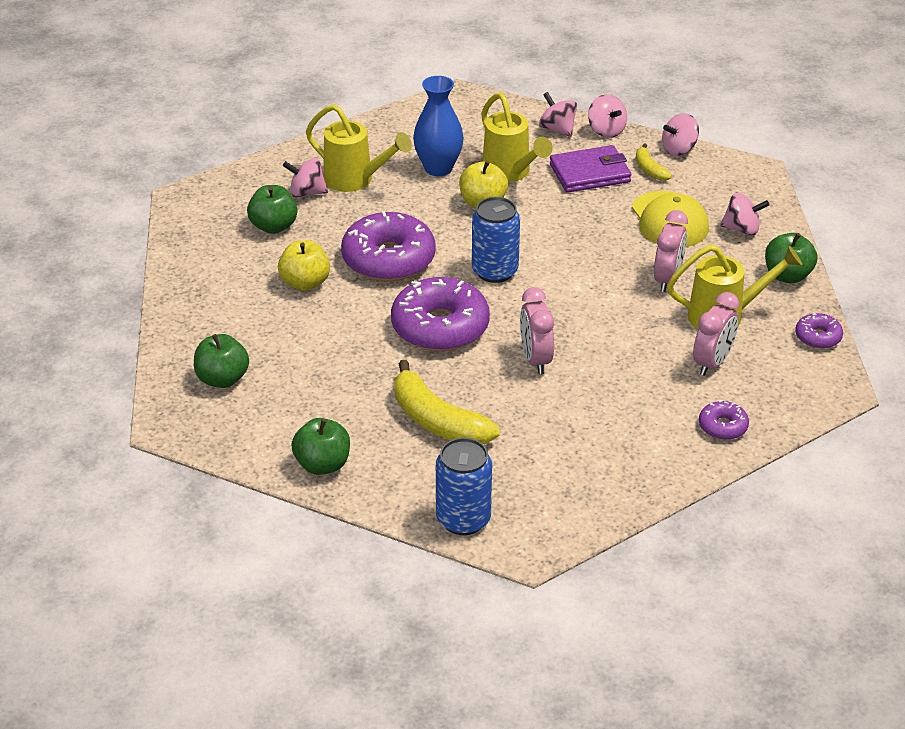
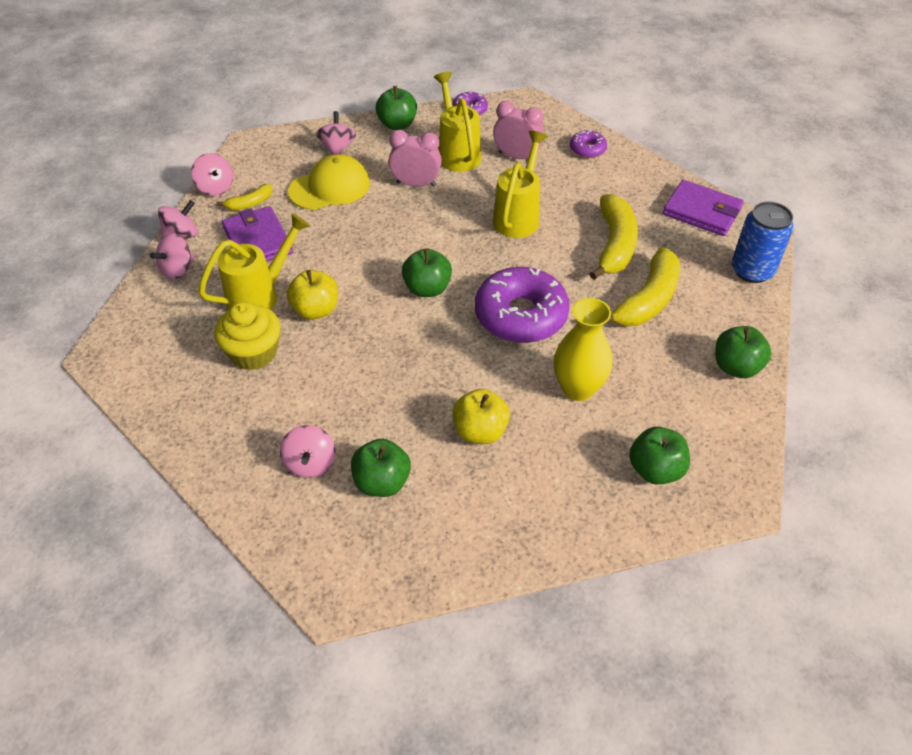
camera: 100 degrees left, 10 degrees up
yellow watering can [306,104,412,192] -> yellow watering can moved to [493,131,548,238]
purple donut [341,211,436,281] -> none
blue vase [413,76,464,176] -> yellow cupcake [214,302,281,370]
blue can [472,197,520,283] -> green apple [402,248,452,297]
pink clock [520,287,554,374] -> none
none -> yellow vase [553,298,613,401]
none -> yellow banana [589,194,638,280]
none -> purple wallet [663,180,743,236]

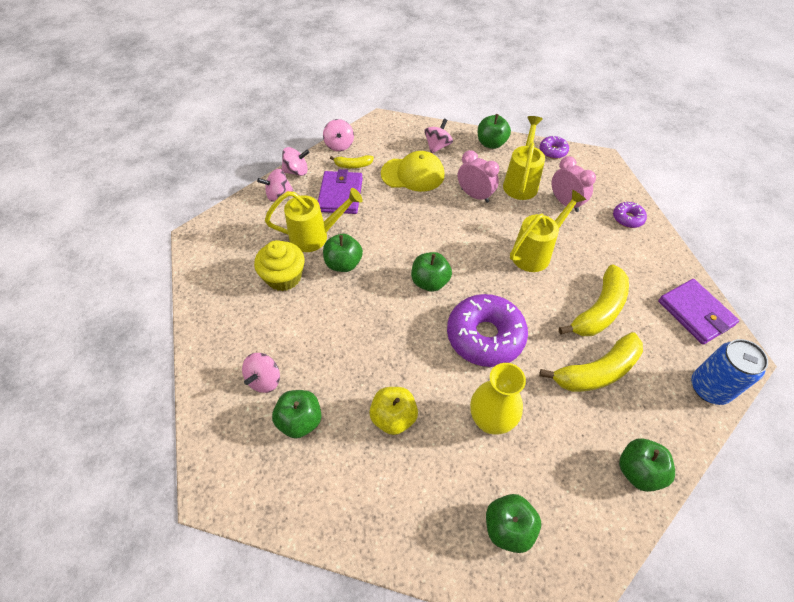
camera: 30 degrees right, 5 degrees up
yellow apple [287,270,338,320] -> green apple [323,234,363,272]

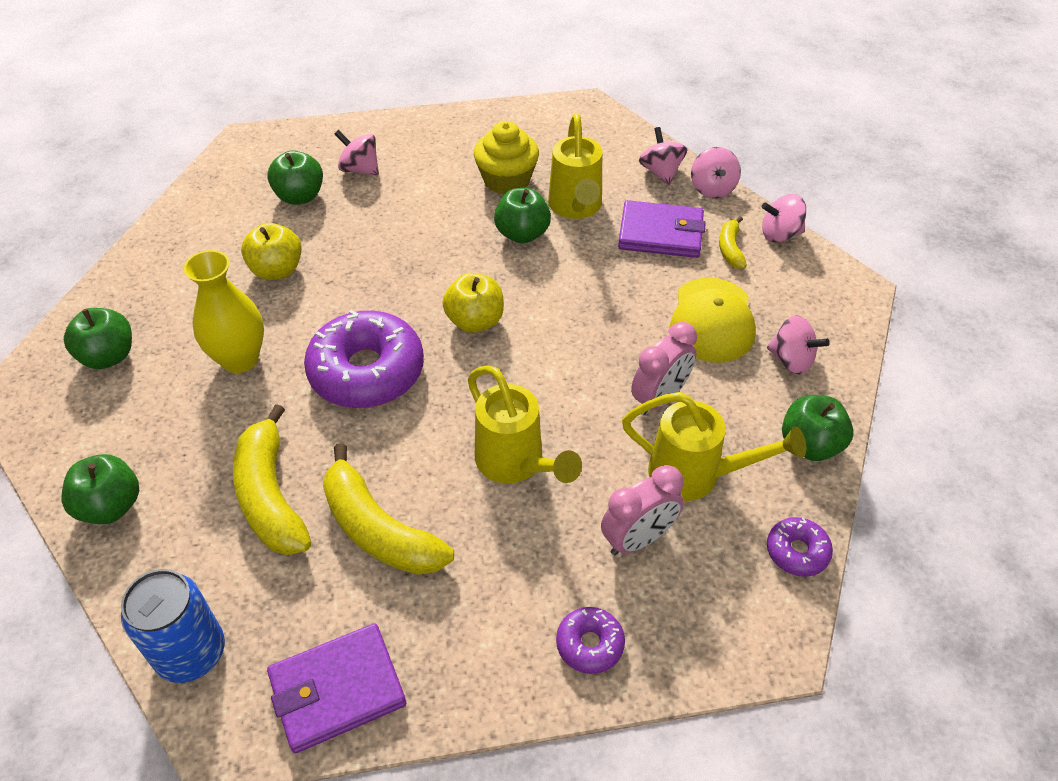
camera: 95 degrees right, 5 degrees down
green apple [411,252,452,292] -> yellow apple [442,273,504,333]

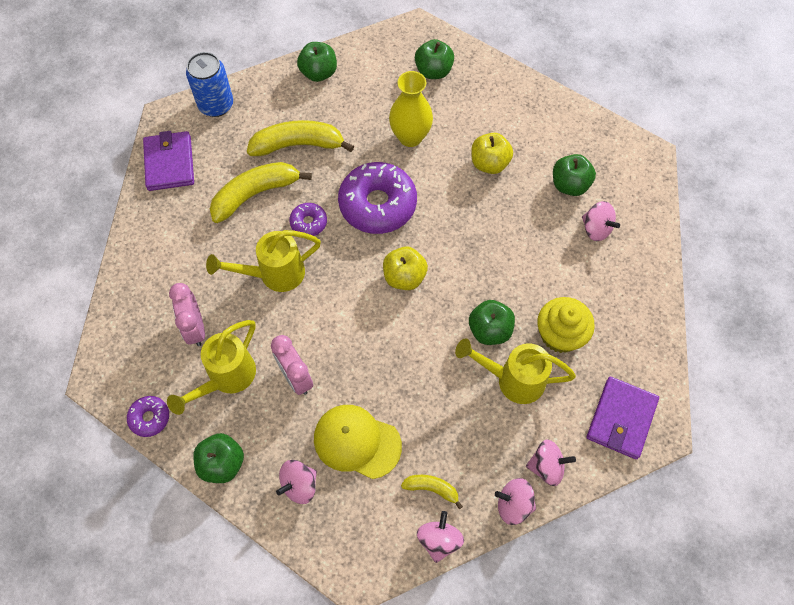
camera: 105 degrees right, 15 degrees up
pink spinning top [335,130,379,176] -> pink spinning top turned 90 degrees clockwise [582,201,620,241]
purple donut [556,607,625,674] -> purple donut moved to [289,203,327,236]
purple wallet [618,200,706,258] -> purple wallet moved to [587,377,659,459]

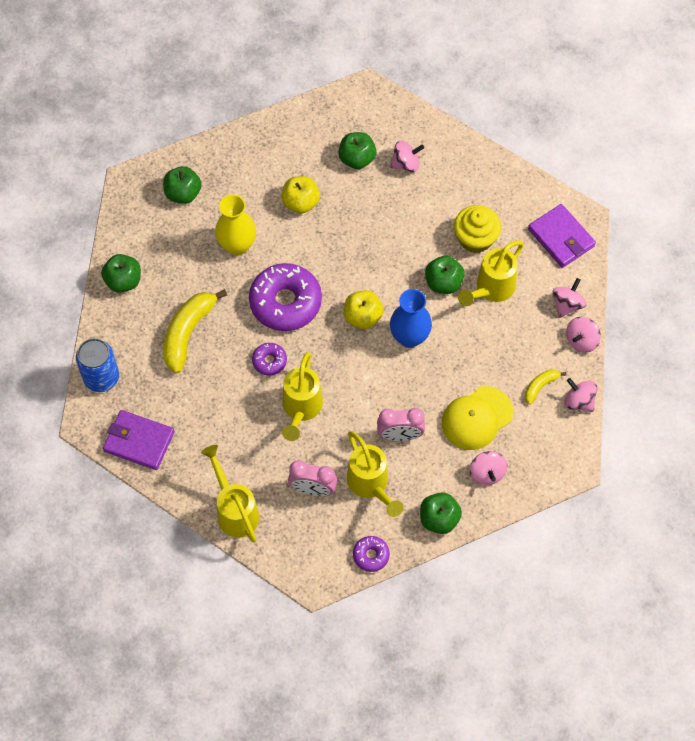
camera: 60 degrees left, 0 degrees up
yellow banana [210,162,312,223] -> none
none -> yellow watering can [201,445,260,542]
none -> blue vase [390,289,432,348]

